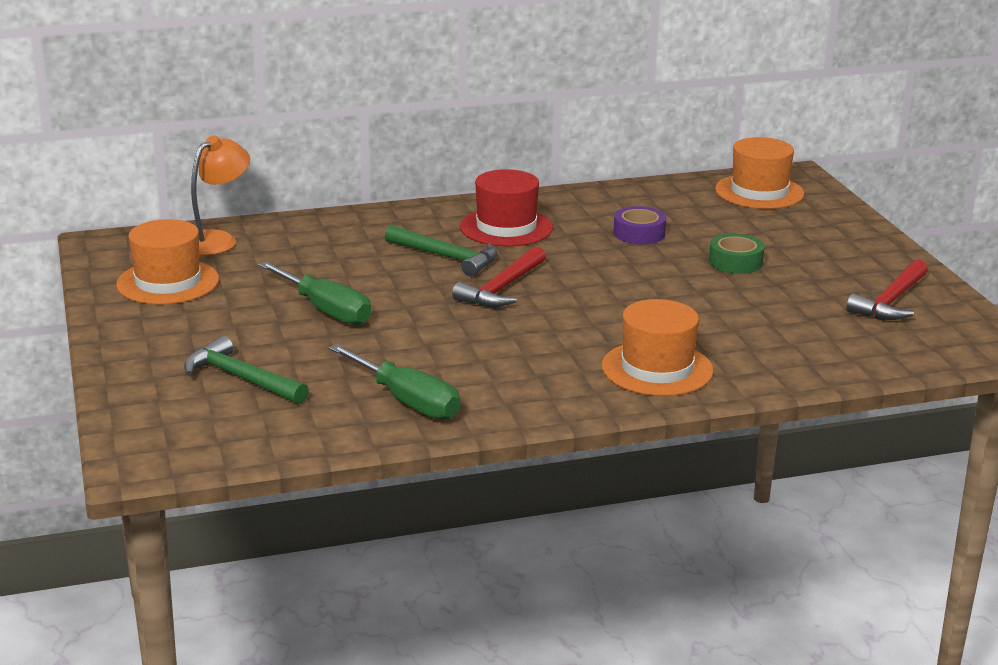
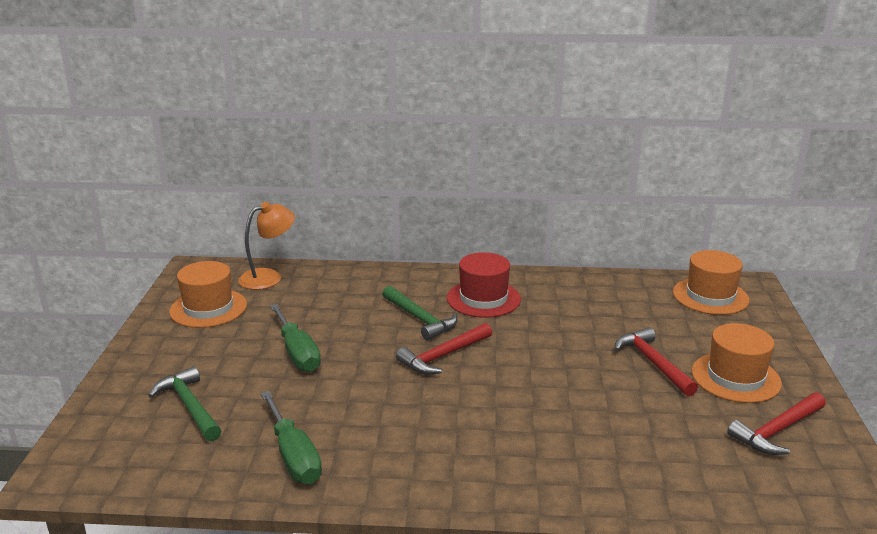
camera: 20 degrees right, 0 degrees up
orange hat [602,299,713,396] -> orange hat moved to [692,323,782,403]
purple tape [613,206,666,244] -> none
green tape [709,234,765,274] -> red hammer [614,327,698,396]

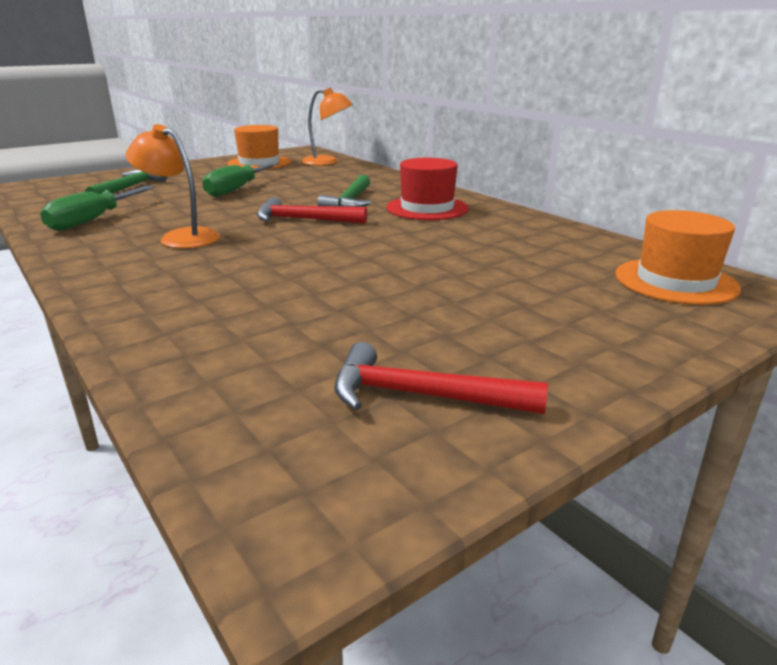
camera: 50 degrees right, 0 degrees up
red hammer [614,327,698,396] -> none
orange hat [692,323,782,403] -> none
none -> orange lamp [125,124,220,249]

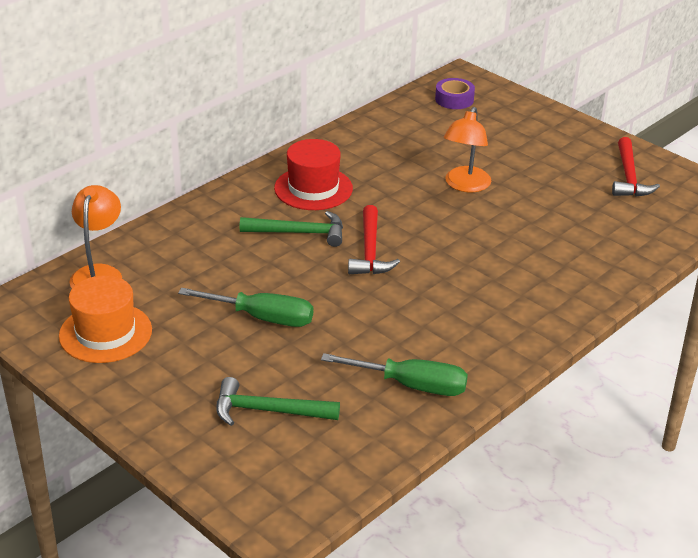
camera: 100 degrees left, 10 degrees up
orange lamp [125,124,220,249] -> orange lamp moved to [443,107,491,192]
orange hat [615,210,741,305] -> purple tape [435,78,475,109]

